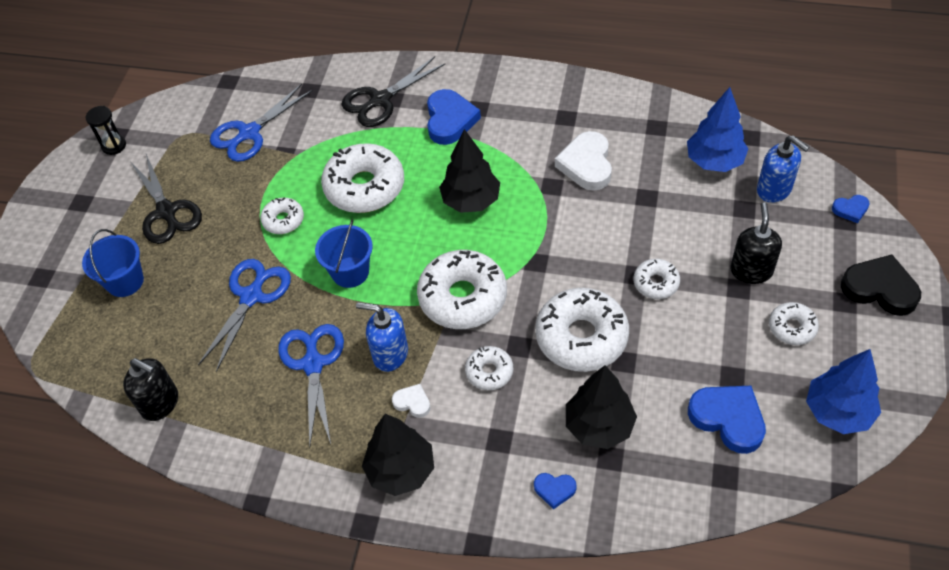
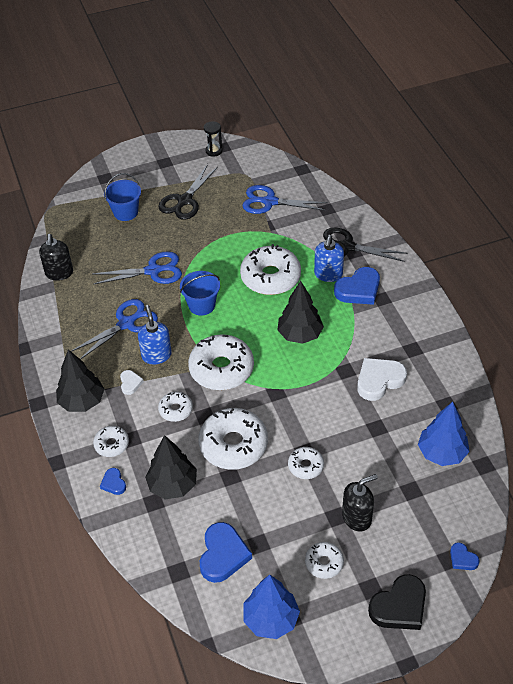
camera: 55 degrees right, 5 degrees down
white donut [260,198,304,234] -> white donut moved to [93,426,129,457]
blue soap dispenser [757,135,809,203] -> blue soap dispenser moved to [314,235,344,282]
black heart [841,255,921,316] -> black heart turned 60 degrees clockwise [368,574,426,630]

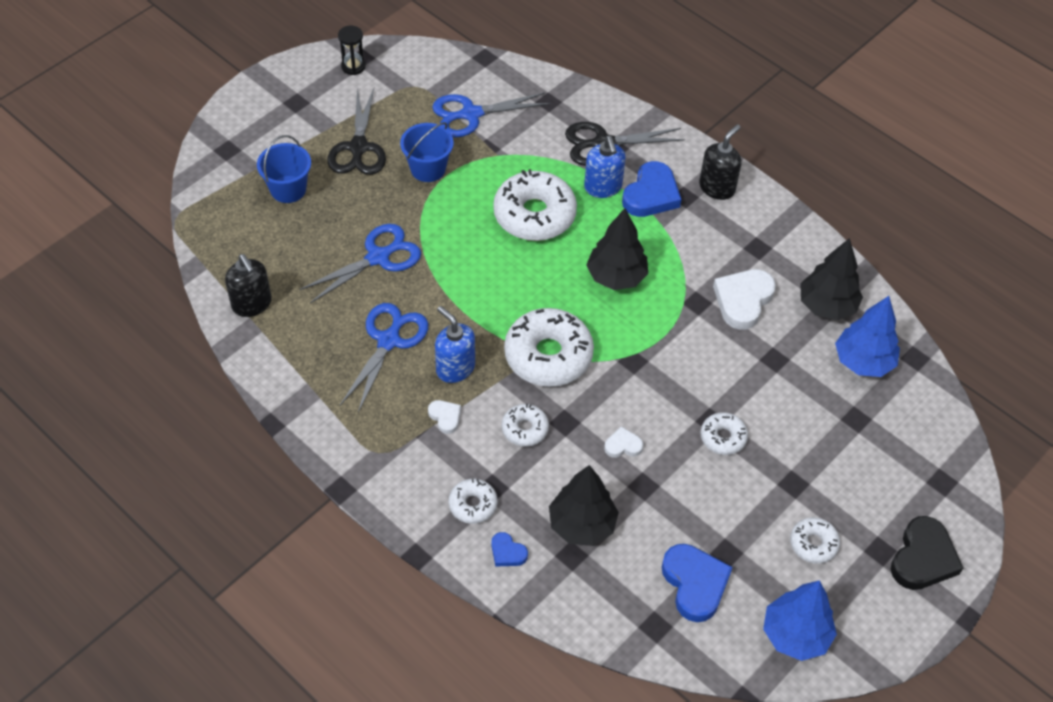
camera: 30 degrees left, 5 degrees up
black tree [56,349,105,412] -> black tree moved to [800,238,863,320]
blue bucket [180,271,220,316] -> blue bucket moved to [400,122,454,182]
white donut [198,408,268,470] -> white heart [604,426,643,458]
black soap dispenser [342,474,378,532] -> black soap dispenser moved to [699,124,742,200]
blue heart [450,542,480,570] -> none

